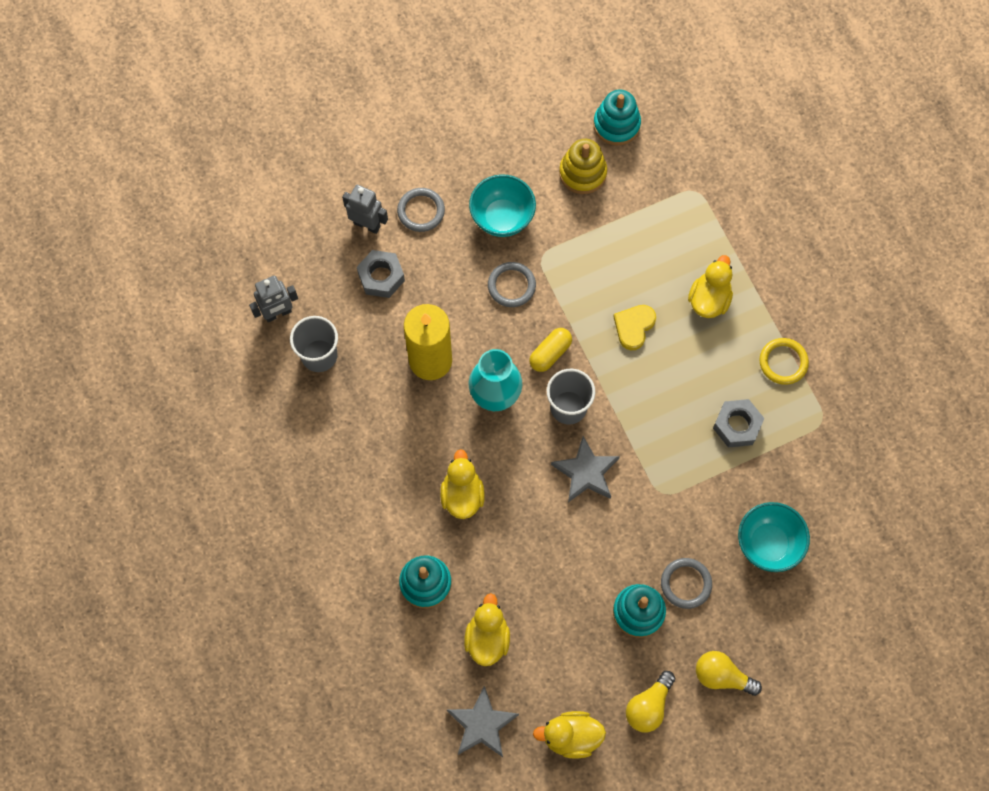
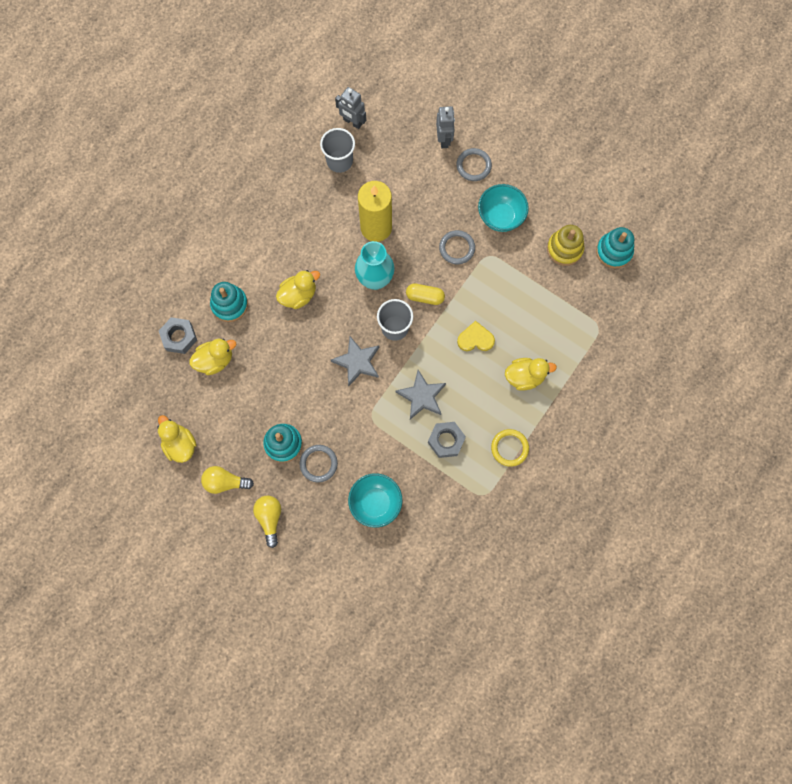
camera: 60 degrees right, 5 degrees up
grey nut [357,250,405,298] -> grey nut moved to [159,317,197,354]
grey star [447,686,519,757] -> grey star moved to [395,370,446,419]

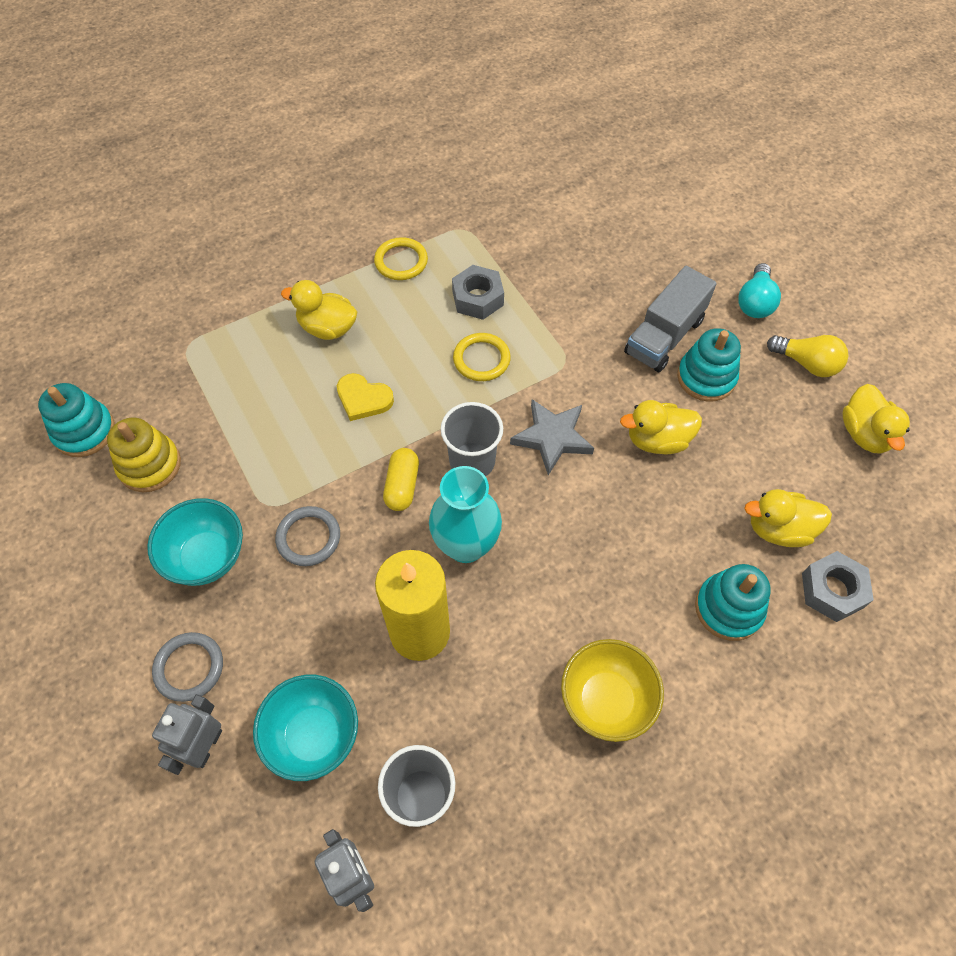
camera: 155 degrees left, 15 degrees down
yellow light bulb [253,496,281,548] -> turquoise light bulb [738,263,781,318]
yellow duck [276,270,320,309] -> yellow duck moved to [620,400,702,454]
grey ring [300,445,338,482] -> grey truck [624,266,717,372]
turquoise bowl [348,473,402,528] -> turquoise bowl moved to [253,675,358,781]
grey star [395,370,446,419] -> yellow ring [453,333,511,381]
yellow capsule [406,283,445,305] -> yellow capsule turned 60 degrees clockwise [383,448,419,511]
none -> yellow bowl [561,639,664,742]

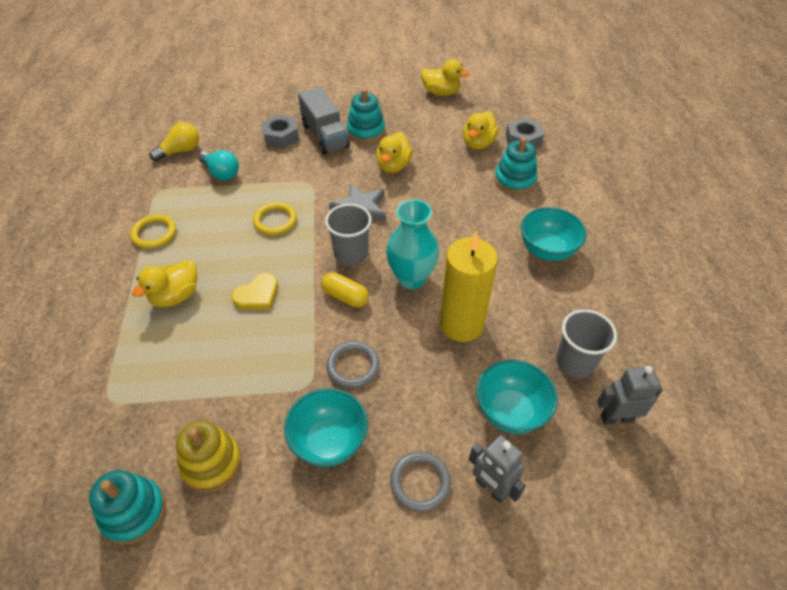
camera: 65 degrees left, 10 degrees down
grey nut [452,265,504,320] -> grey nut moved to [261,115,299,149]
yellow bowl [561,639,664,742] -> turquoise bowl [521,207,587,261]
turquoise light bulb [738,263,781,318] -> turquoise light bulb moved to [198,150,239,181]
yellow light bulb [767,335,848,377] -> yellow light bulb moved to [149,122,199,161]

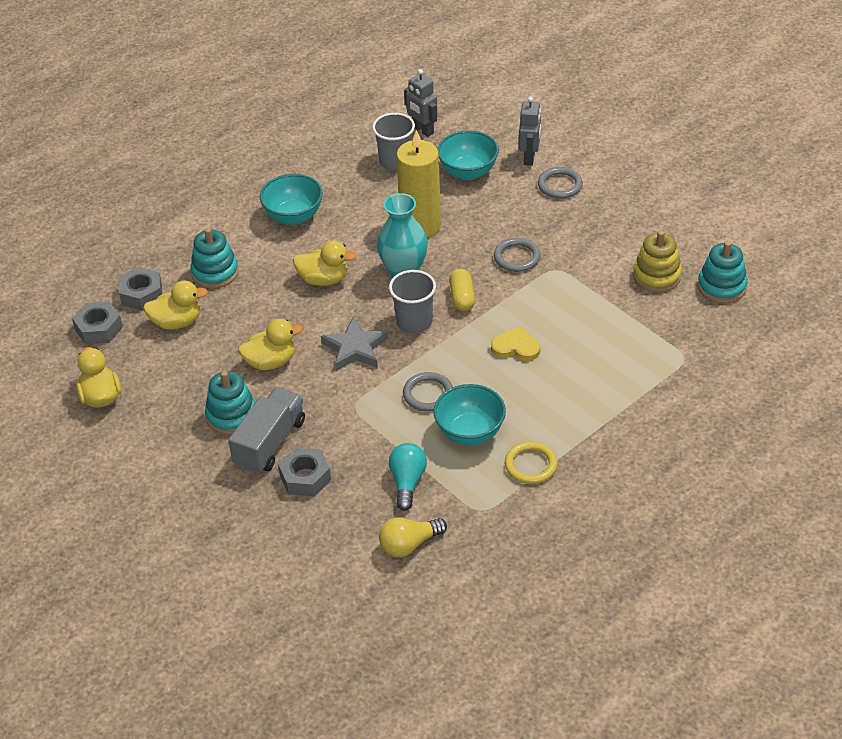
camera: 125 degrees left, 5 degrees down
yellow duck [132,260,197,307] -> yellow duck moved to [293,241,356,286]
yellow light bulb [149,122,199,161] -> yellow light bulb turned 45 degrees counterclockwise [379,518,447,557]
yellow ring [253,202,297,235] -> grey ring [403,372,453,412]
turquoise bowl [284,388,368,467] -> turquoise bowl moved to [434,384,506,445]
none -> grey nut [72,301,123,344]

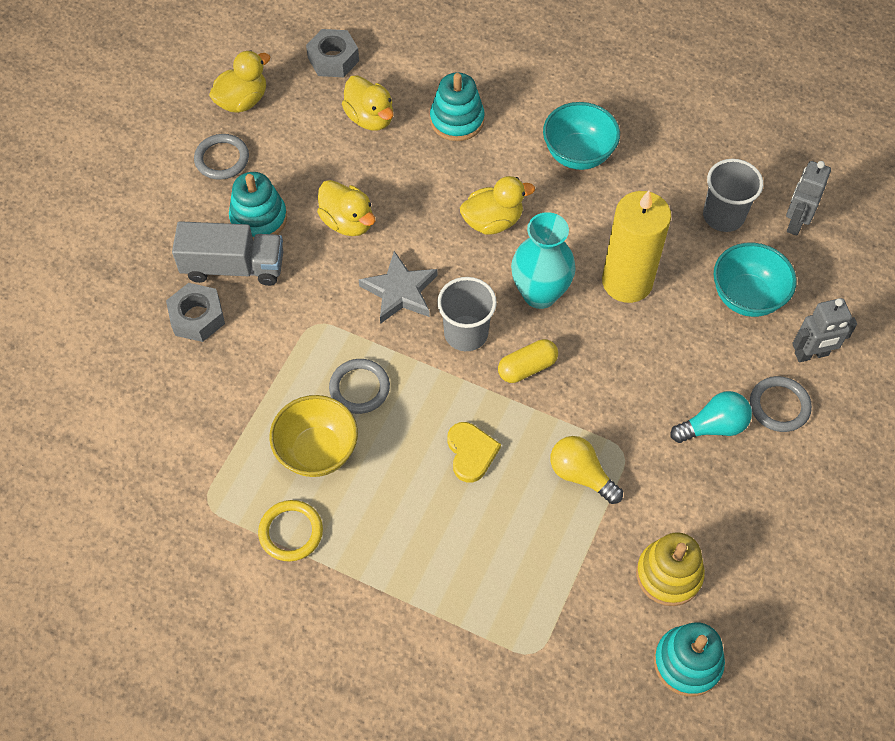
camera: 65 degrees right, 15 degrees up
grey nut [119,267,162,311] -> none
yellow duck [293,241,356,286] -> yellow duck turned 90 degrees counterclockwise [460,176,535,235]
yellow light bulb [379,518,447,557] -> yellow light bulb moved to [550,436,623,504]
turquoise light bulb [389,443,427,511] -> turquoise light bulb moved to [671,391,752,443]
turquoise bowl [434,384,506,445] -> yellow bowl [270,395,358,477]
grey ring [494,238,541,272] -> grey ring moved to [194,134,249,180]

